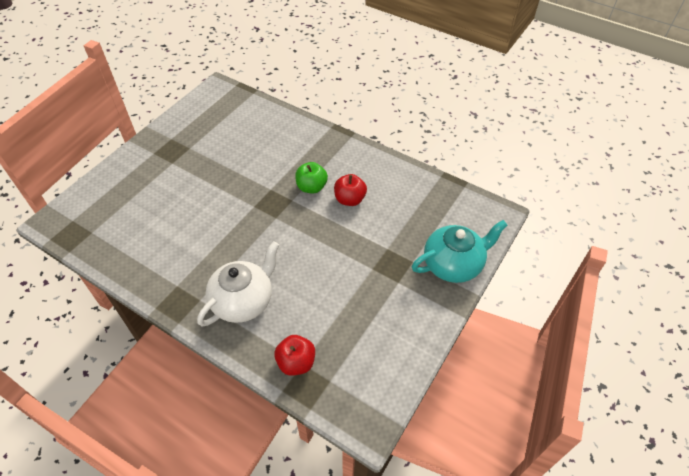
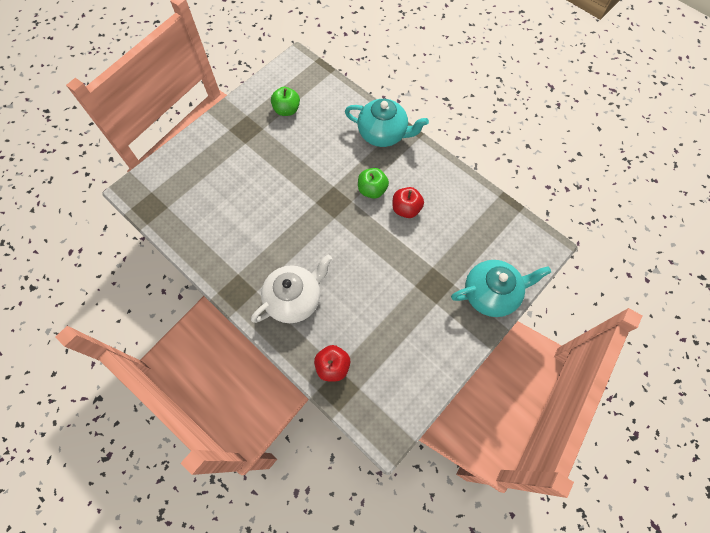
camera: 10 degrees right, 15 degrees up
none -> green apple [271,87,300,116]
none -> turquoise teapot [345,99,429,147]

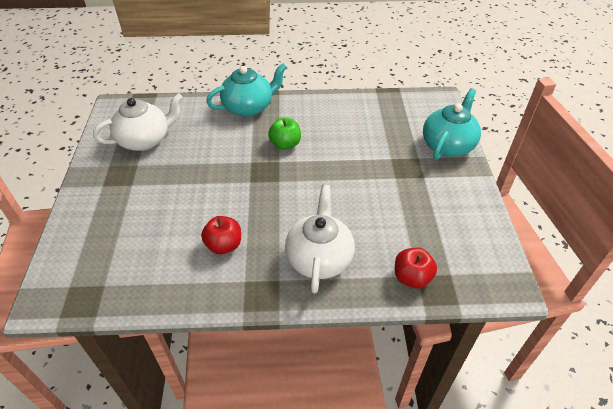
camera: 45 degrees left, 20 degrees down
green apple [271,87,300,116] -> white teapot [93,93,183,151]
red apple [393,187,424,218] -> red apple moved to [201,216,241,254]

